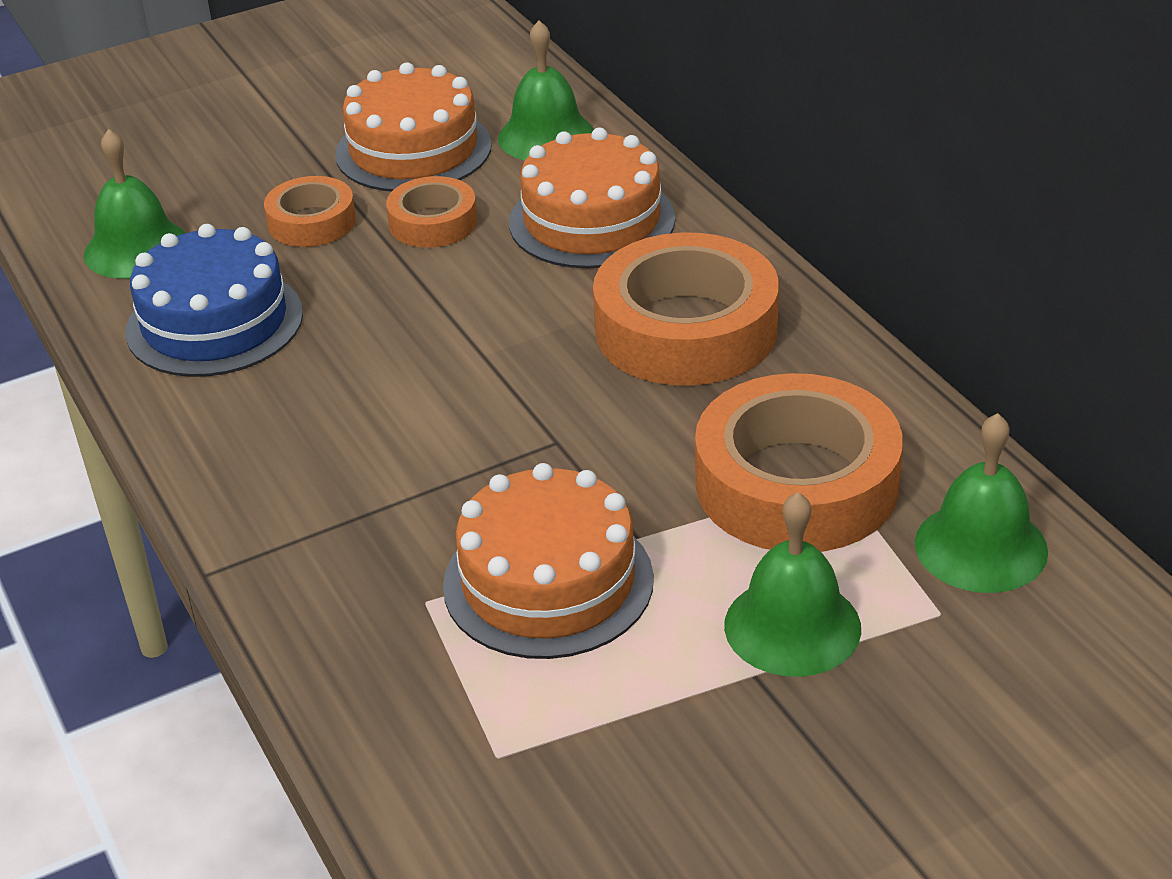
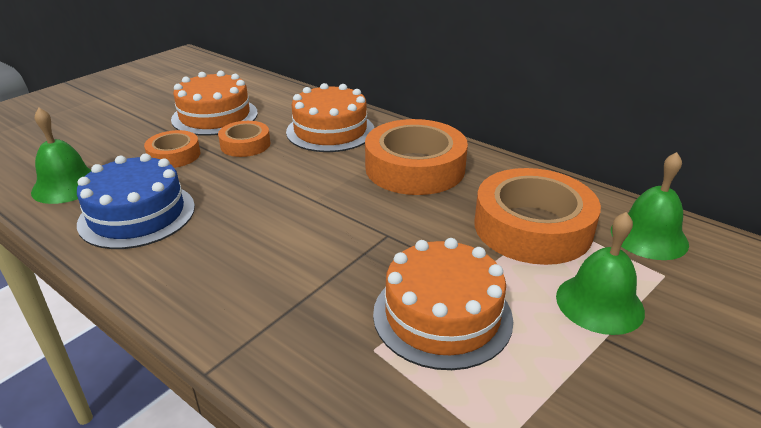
camera: 25 degrees left, 5 degrees down
green bell [498,20,594,160] -> none

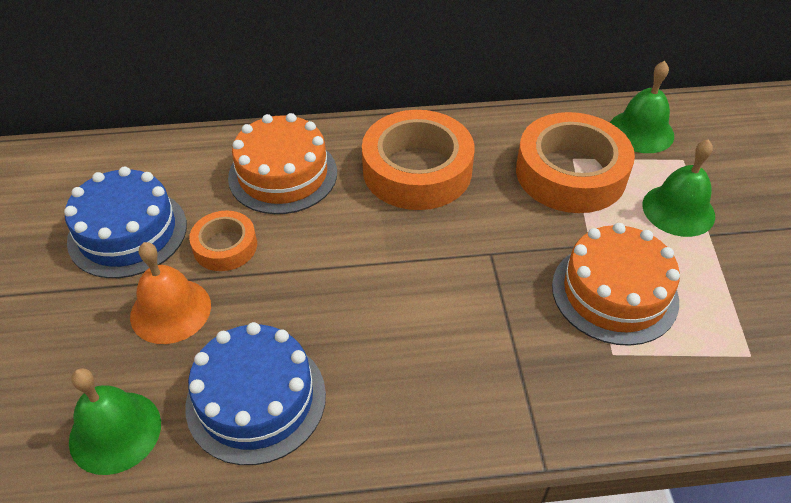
camera: 45 degrees left, 15 degrees up
orange tape [144,130,200,168] -> orange bell [130,242,211,344]
orange cake [171,71,258,136] -> blue cake [64,167,187,278]

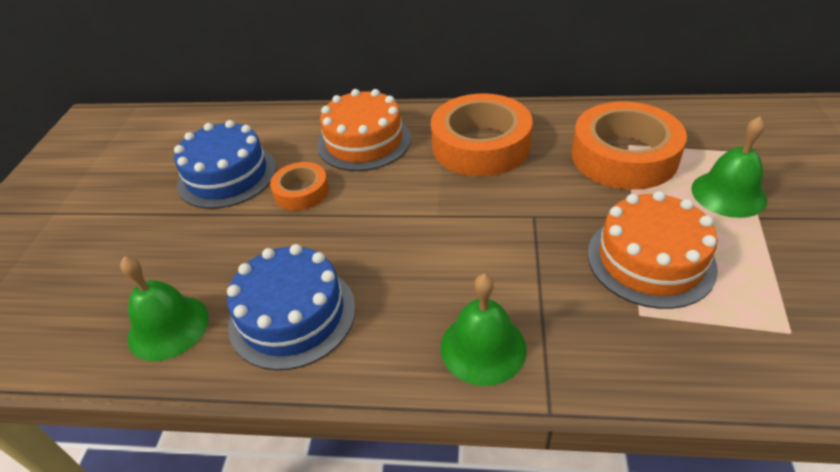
camera: 15 degrees right, 5 degrees down
orange bell [130,242,211,344] -> none
green bell [610,61,674,153] -> green bell moved to [440,274,527,386]

